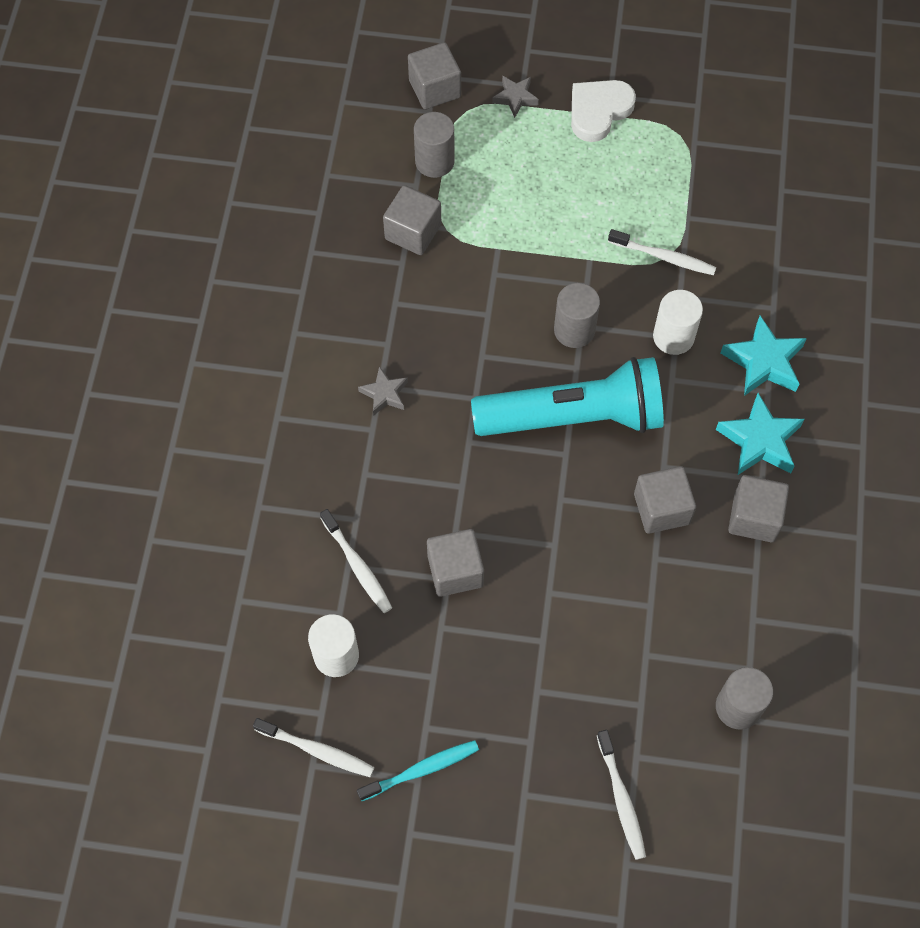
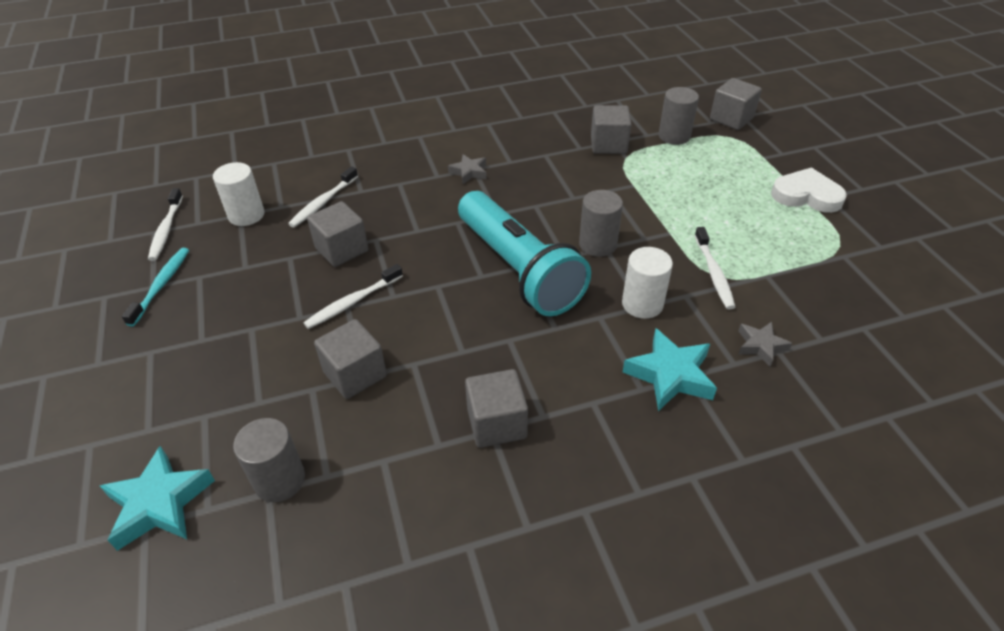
camera: 65 degrees right, 20 degrees down
turquoise toothbrush [357,740,479,801] -> turquoise toothbrush turned 120 degrees counterclockwise [122,248,189,327]
grey star [492,76,539,118] -> grey star moved to [738,322,792,367]
white toothbrush [597,730,646,860] -> white toothbrush moved to [304,264,403,329]
grey cube [634,466,696,534] -> grey cube moved to [314,319,387,399]
turquoise star [716,393,804,475] -> turquoise star moved to [100,446,215,551]

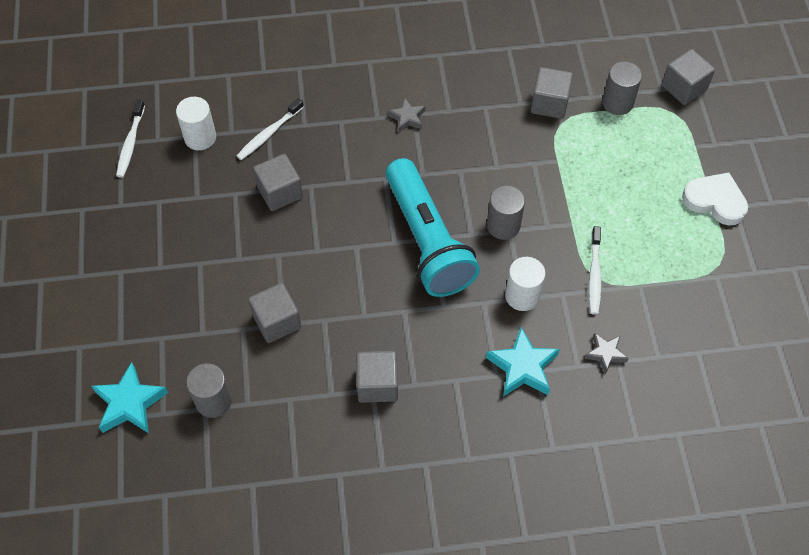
camera: 10 degrees right, 15 degrees up
turquoise toothbrush [122,248,189,327] -> none
white toothbrush [304,264,403,329] -> none

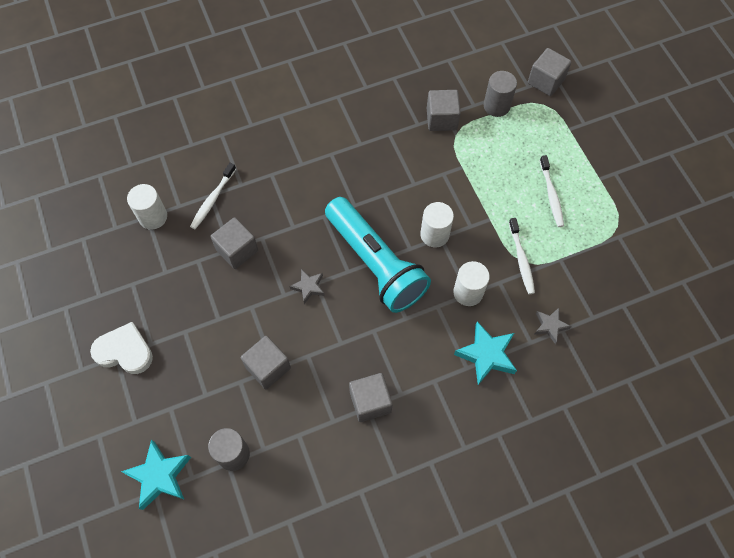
camera: 15 degrees left, 5 degrees up
white toothbrush [116,99,145,178] -> white toothbrush moved to [540,155,564,227]
grey star [388,98,426,132] -> grey star moved to [289,269,325,304]
grey cylinder [487,185,525,240] -> white cylinder [421,202,454,247]
white heart [682,172,748,226] -> white heart moved to [90,322,153,374]

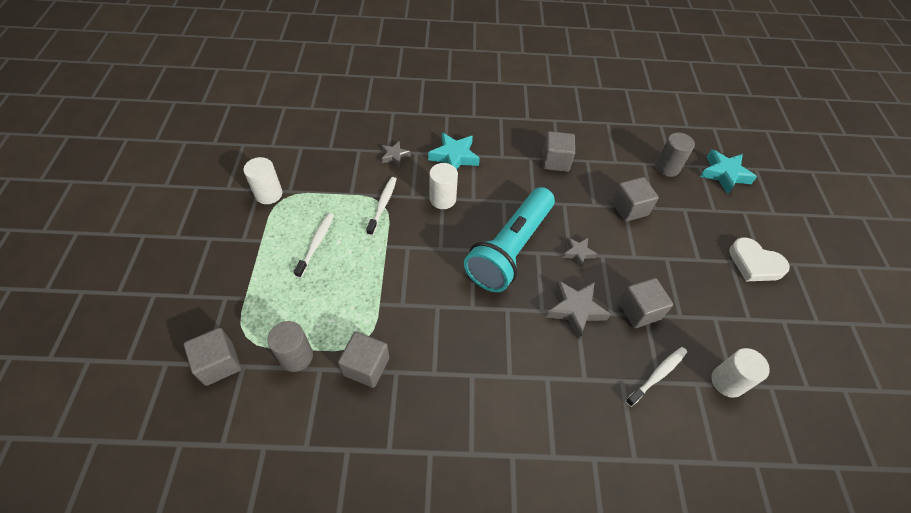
camera: 160 degrees left, 10 degrees down
turquoise flashlight [325,197,431,313] -> turquoise flashlight turned 135 degrees counterclockwise [464,187,555,292]
white cylinder [421,202,454,247] -> white cylinder moved to [243,157,283,204]
none -> grey star [546,280,611,339]

